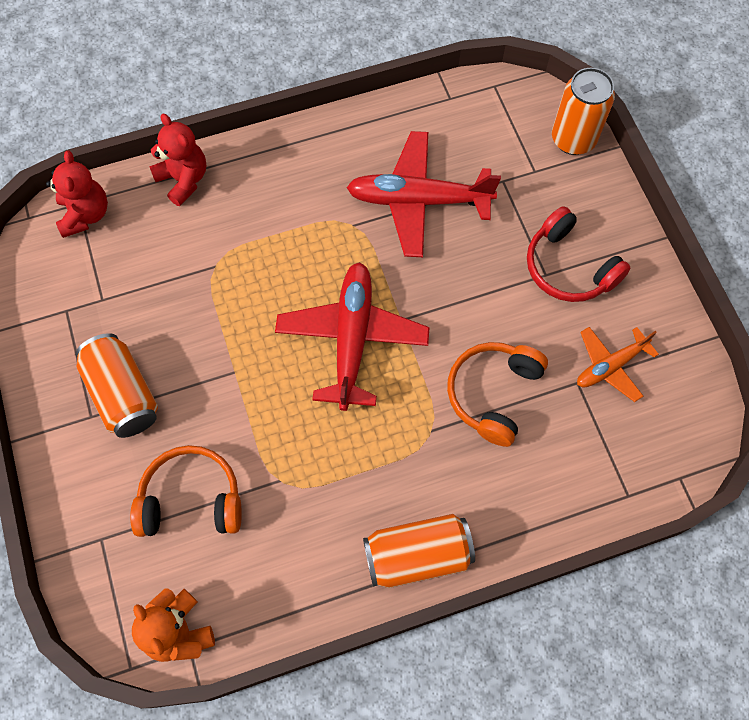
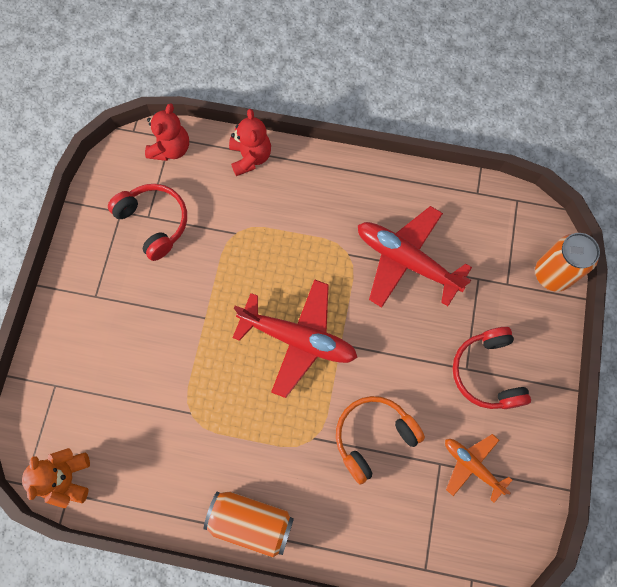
camera: 30 degrees right, 5 degrees up
orange can [75,333,158,438] -> none
orange headphones [130,445,242,537] -> none
red plane [275,262,430,411] -> red plane turned 75 degrees clockwise [233,279,358,398]
orange plane [577,327,659,402] -> orange plane turned 45 degrees clockwise [445,434,512,503]
none -> red headphones [108,184,187,261]

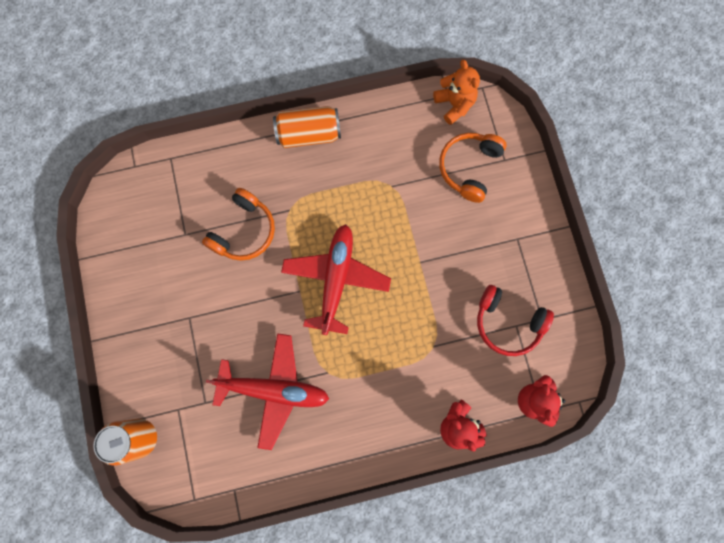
camera: 155 degrees right, 5 degrees up
red plane [233,279,358,398] -> red plane turned 105 degrees clockwise [281,224,391,335]
orange plane [445,434,512,503] -> none
red headphones [452,327,531,409] -> none
none -> orange headphones [439,133,507,203]

